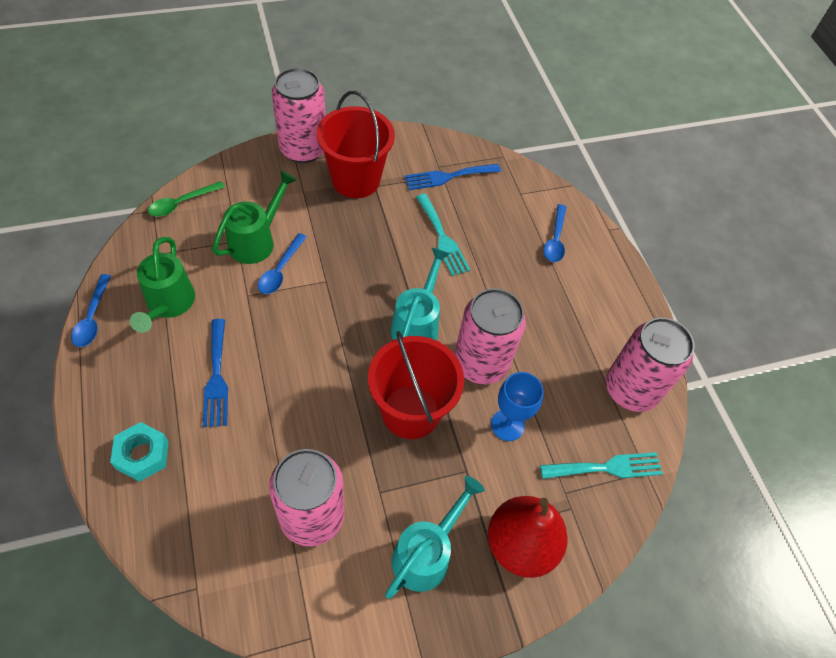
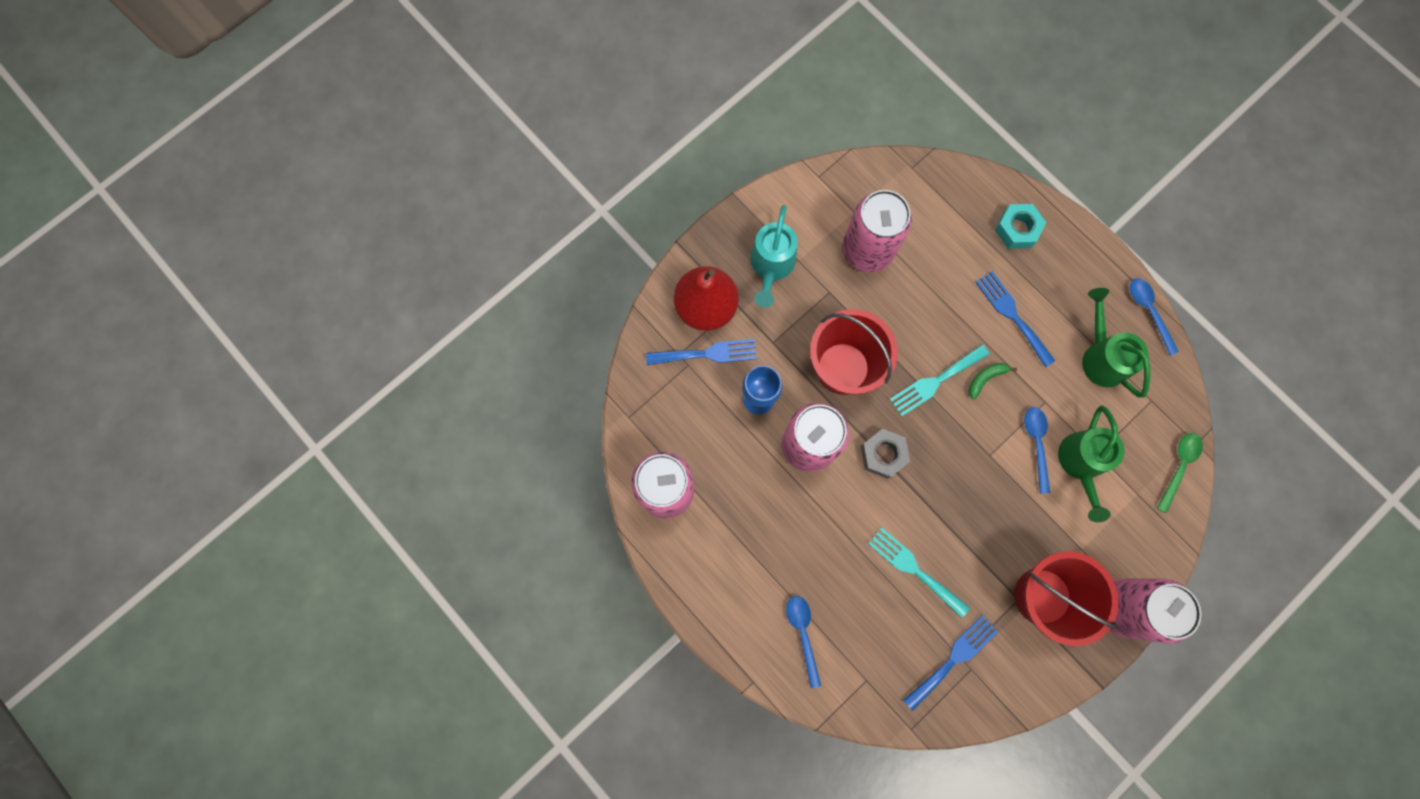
camera: 160 degrees right, 20 degrees up
turquoise watering can [391,247,450,340] -> grey nut [861,429,910,479]
turquoise fork [540,452,663,479] -> turquoise fork moved to [889,344,990,417]
none -> blue fork [646,339,757,365]
none -> green banana [969,363,1017,399]

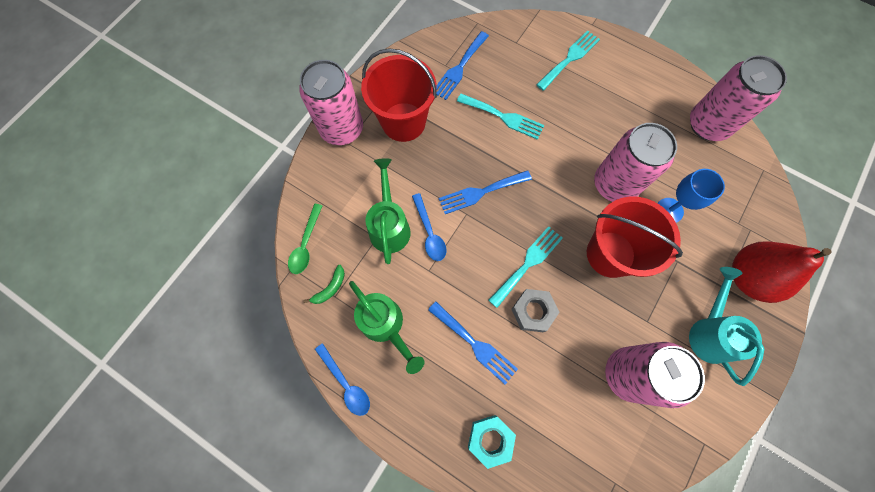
camera: 165 degrees right, 5 degrees down
blue fork [646,339,757,365] -> blue fork moved to [439,170,532,214]
blue spoon [786,596,821,688] -> turquoise fork [536,30,600,91]
grey nut [861,429,910,479] -> grey nut moved to [511,289,560,332]
green banana [969,363,1017,399] -> green banana moved to [303,265,345,304]

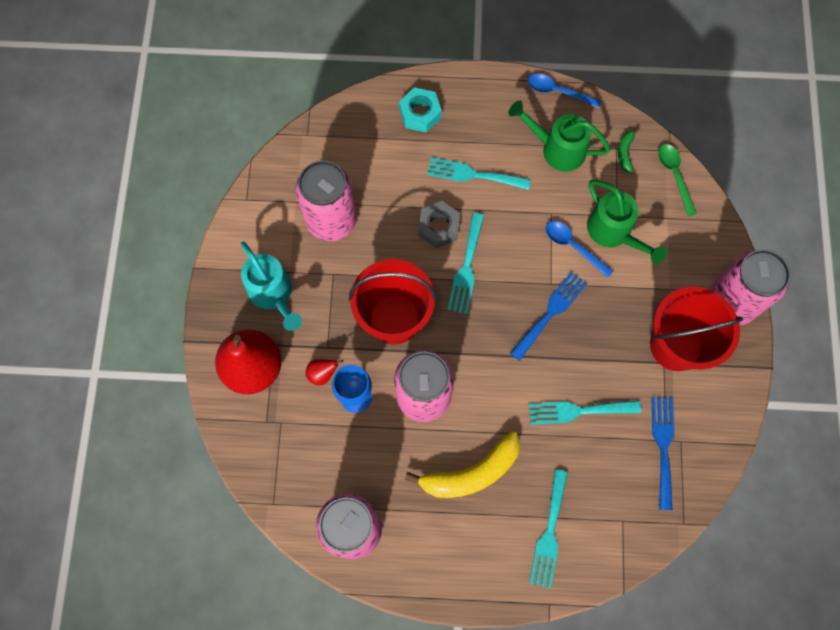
camera: 150 degrees right, 0 degrees up
blue fork [428,301,518,385] -> turquoise fork [427,157,531,190]
none -> red pear [306,359,344,385]
none -> yellow banana [405,431,520,498]

